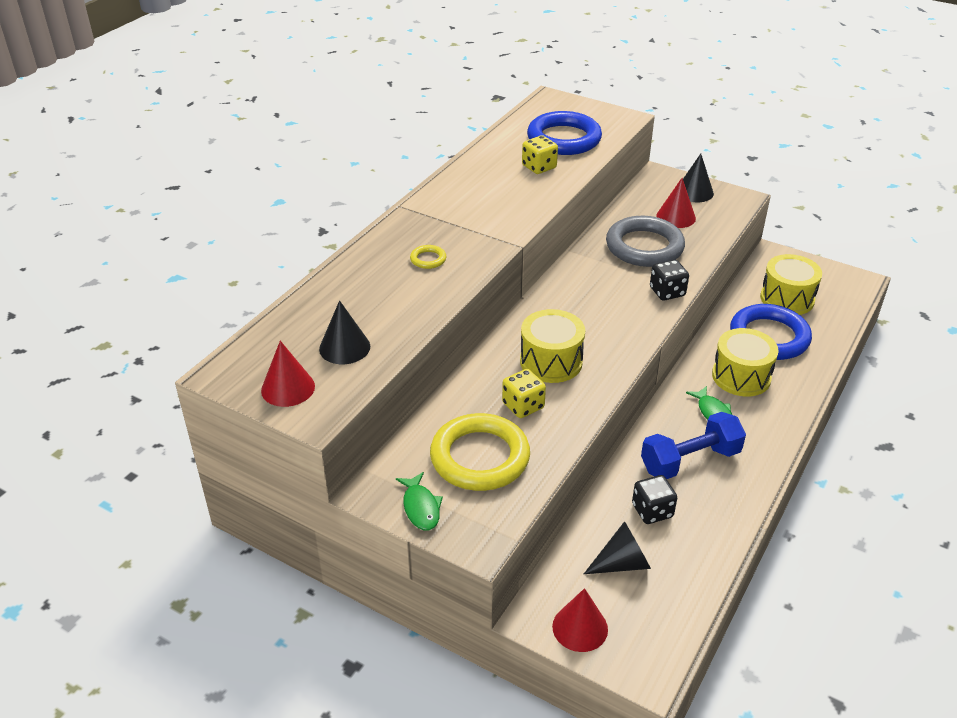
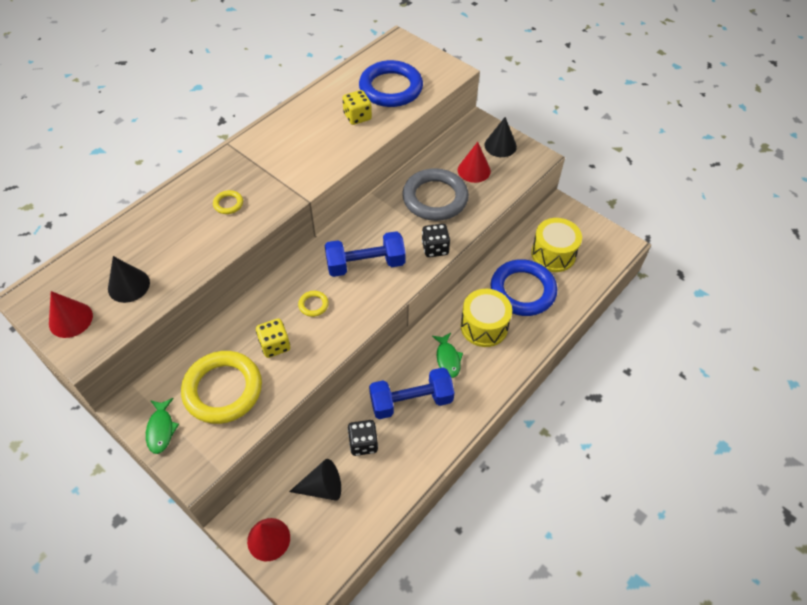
camera: 10 degrees right, 15 degrees up
yellow drum [520,309,585,383] -> yellow ring [298,291,329,317]
none -> blue dumbbell [325,231,406,277]

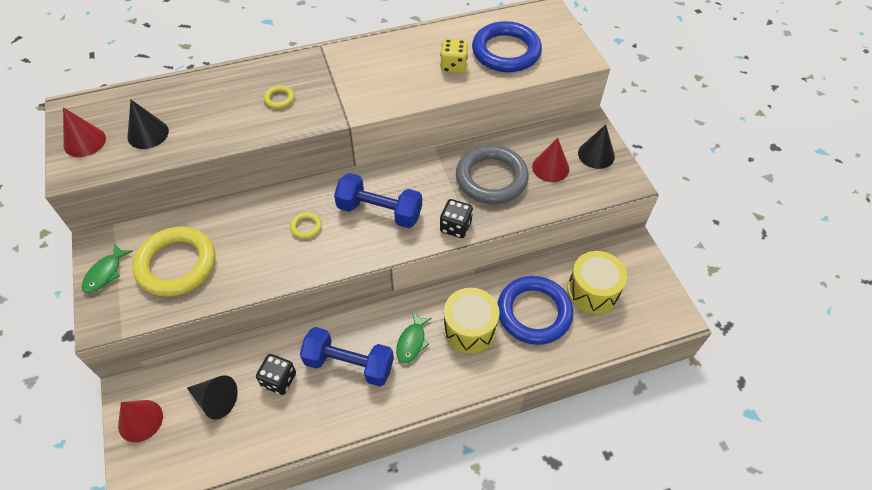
camera: 30 degrees right, 0 degrees up
yellow dice [256,319,290,358] -> none

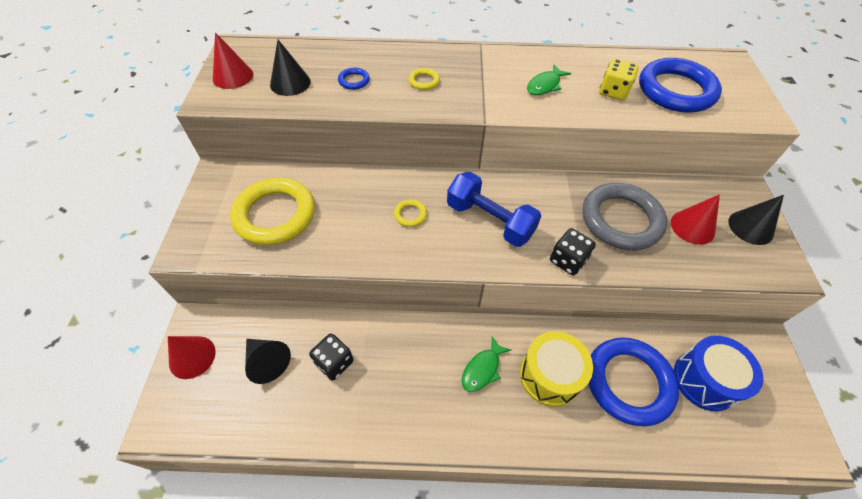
camera: 20 degrees right, 0 degrees up
green fish [82,243,133,293] -> green fish moved to [527,65,571,95]
blue dumbbell [300,327,394,386] -> none
yellow drum [567,251,627,314] -> blue drum [674,336,763,411]
none -> blue ring [338,68,370,90]

